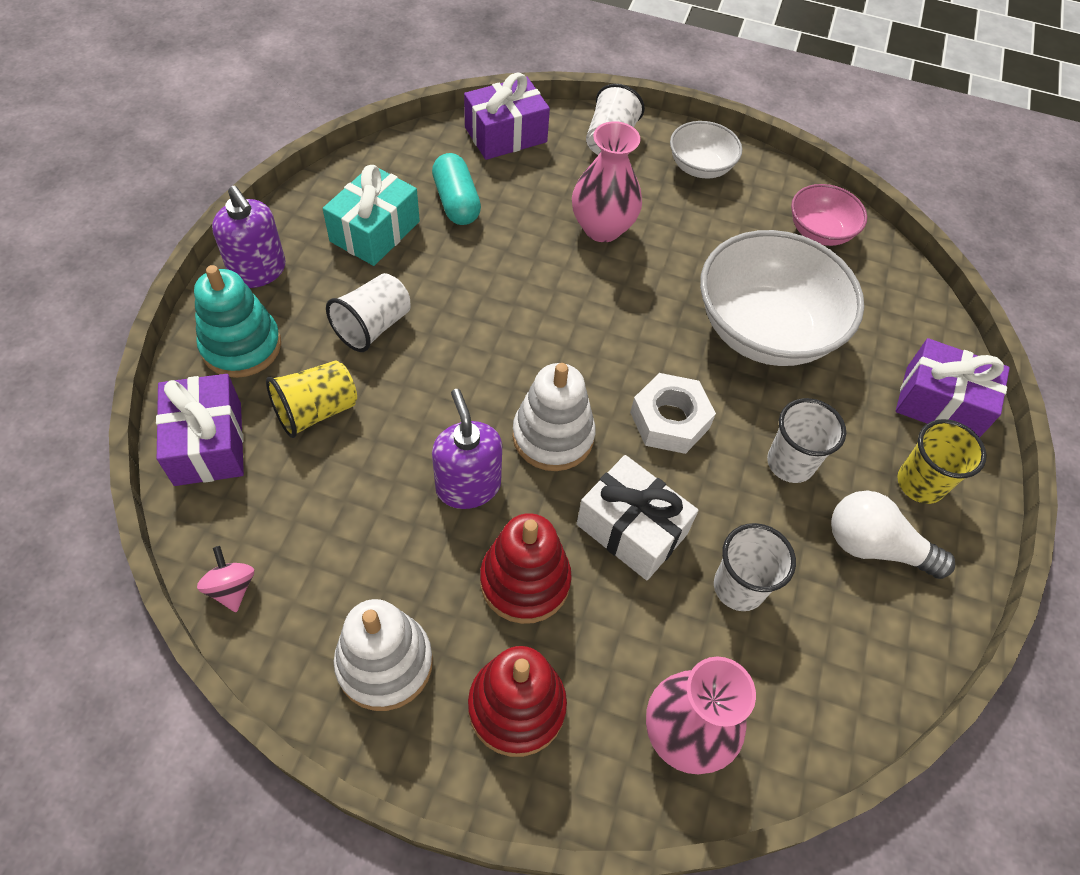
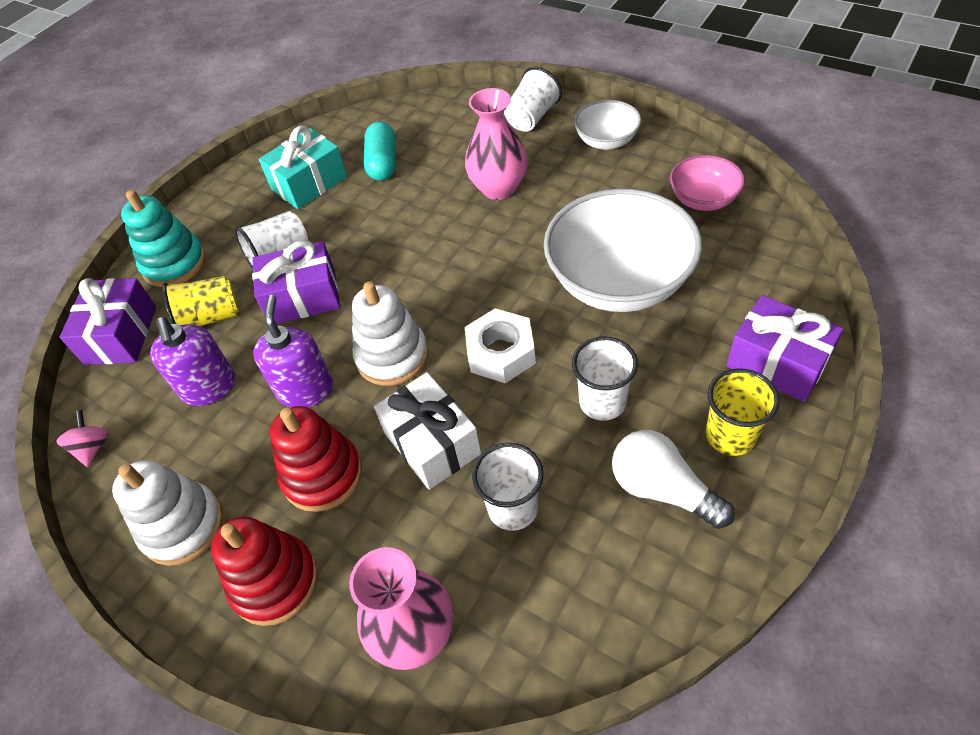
camera: 25 degrees right, 5 degrees down
purple soap dispenser [212,186,286,288] -> purple soap dispenser moved to [150,317,236,406]
purple gift [464,72,550,160] -> purple gift moved to [252,240,340,324]

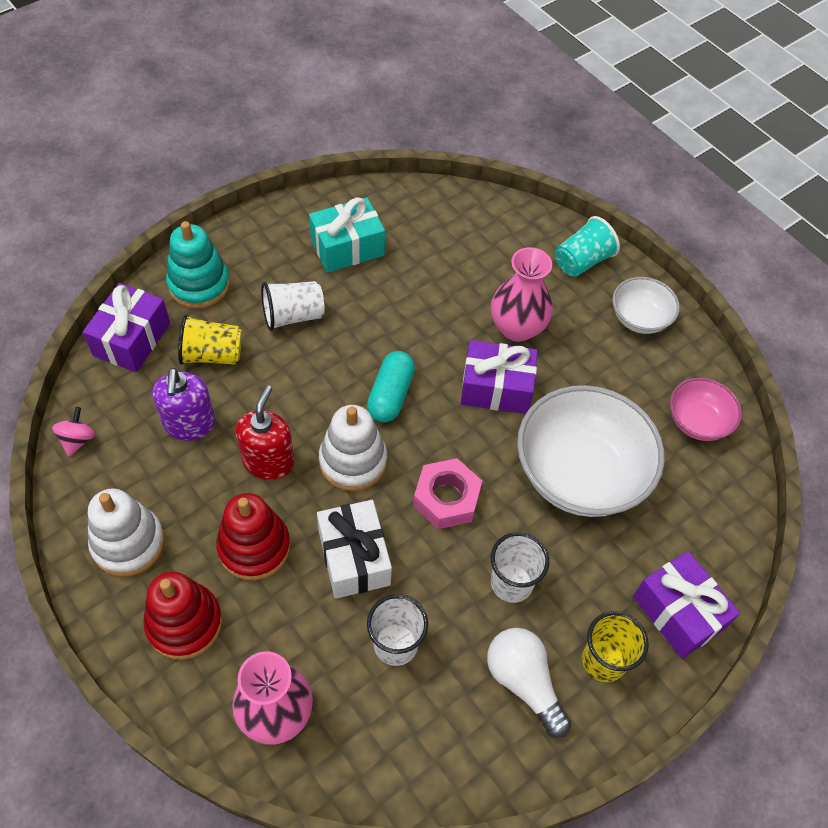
camera: 10 degrees right, 5 degrees up
purple gift [252,240,340,324] -> purple gift moved to [461,340,538,414]
purple soap dispenser [253,295,333,407] -> red soap dispenser [235,385,295,480]
turquoise capsule [364,122,396,181] -> turquoise capsule moved to [367,351,415,422]
white nut [465,308,536,383] -> pink nut [413,458,482,529]
white cup [504,67,562,132] -> turquoise cup [555,216,620,277]

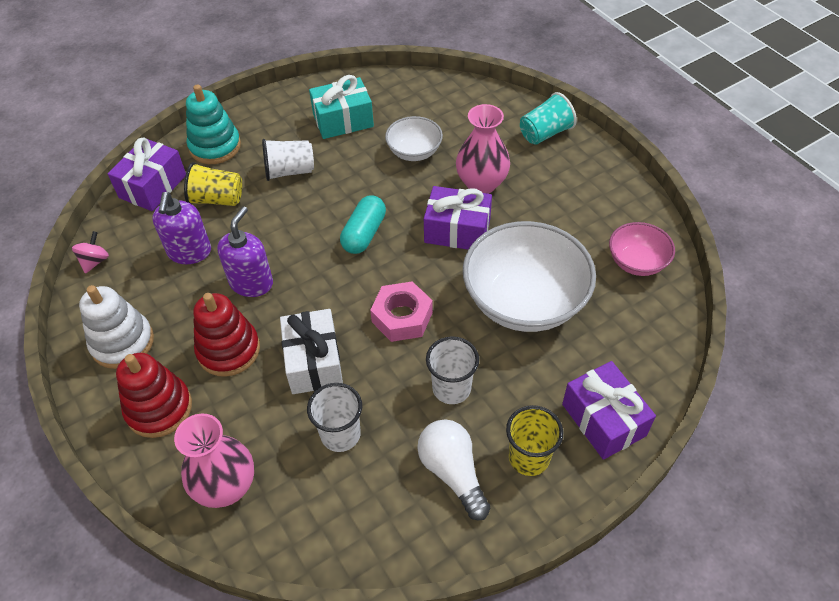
camera: 10 degrees right, 5 degrees down
red soap dispenser [235,385,295,480] -> purple soap dispenser [217,206,273,297]
white stacking toy [319,405,387,491] -> none
white bowl [612,277,680,334] -> white bowl moved to [385,116,443,161]

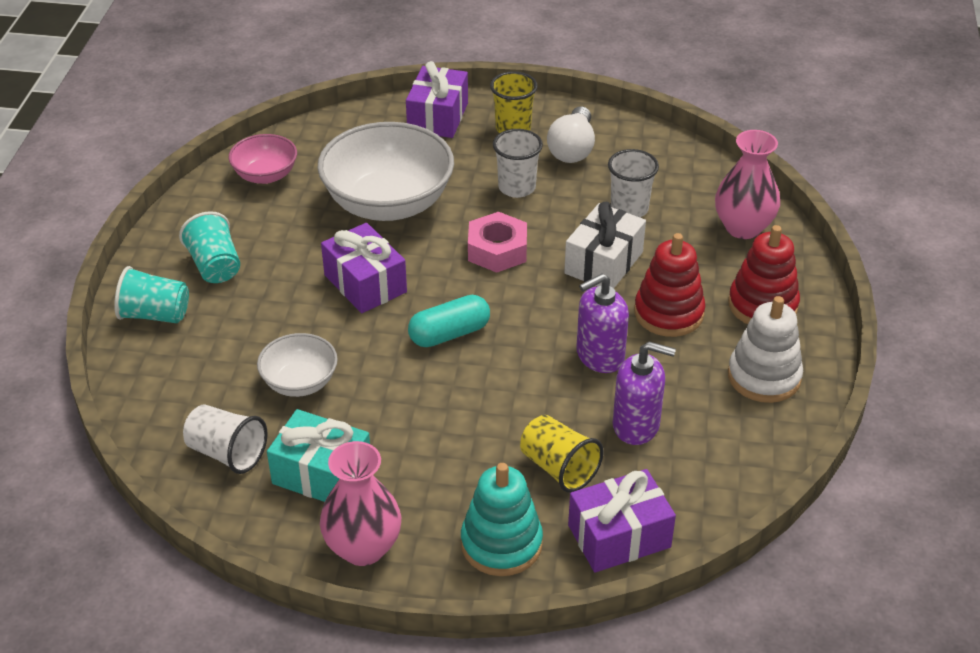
camera: 140 degrees left, 10 degrees down
pink spinning top [72,231,109,274] -> none
purple soap dispenser [152,192,211,264] -> purple soap dispenser turned 60 degrees clockwise [613,341,676,445]
white cup [262,139,314,181] -> white cup moved to [183,405,268,474]
pink vase [456,104,510,194] -> pink vase moved to [320,441,401,566]
none -> turquoise cup [179,211,240,283]

